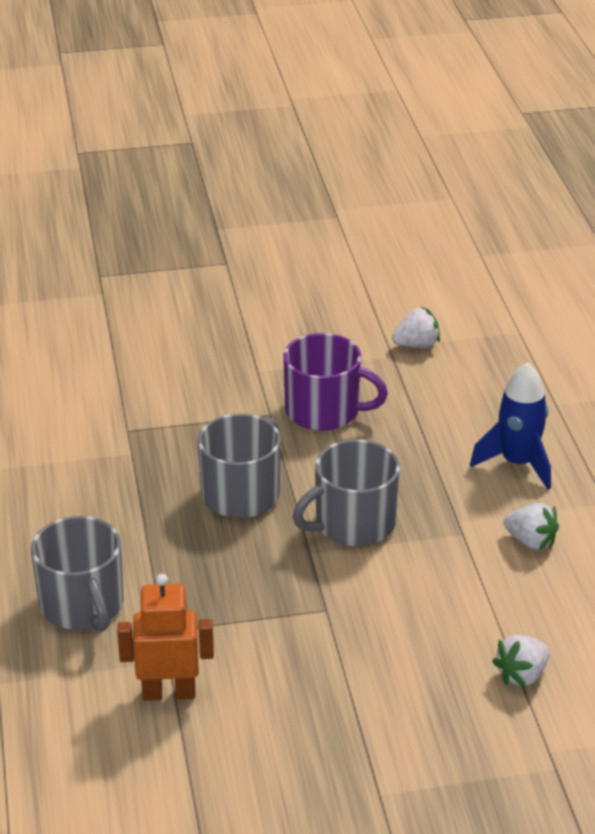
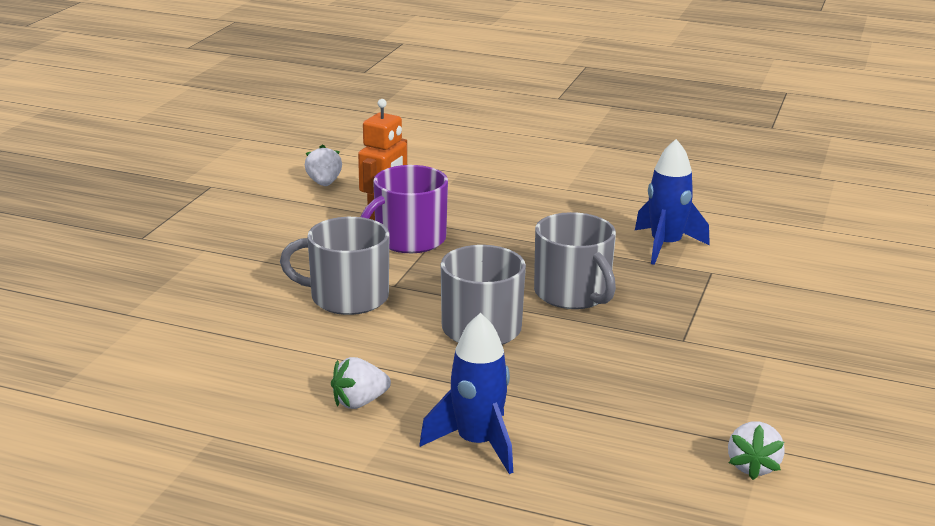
camera: 120 degrees right, 10 degrees down
grey mug [31,516,124,632] -> grey mug moved to [280,217,389,315]
purple mug [283,333,388,431] -> purple mug moved to [361,165,448,253]
white strawberry [492,635,550,687] -> white strawberry moved to [305,144,342,186]
none -> blue rocket [635,139,710,265]

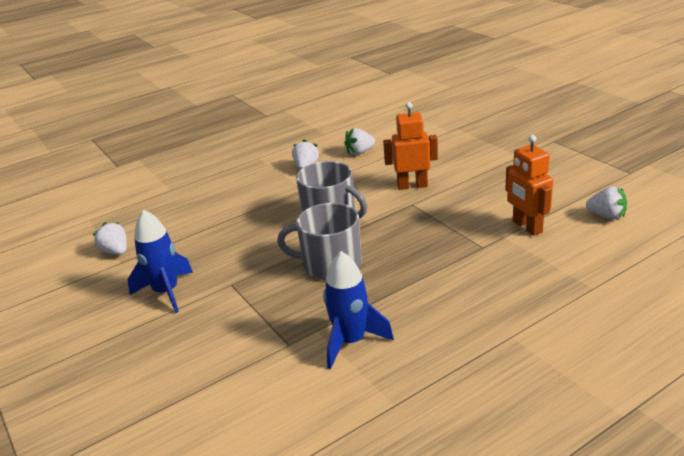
camera: 130 degrees right, 5 degrees up
grey mug [280,217,389,315] -> orange robot [383,102,438,190]
purple mug [361,165,448,253] -> none
blue rocket [419,313,513,474] -> blue rocket moved to [127,209,193,313]
none -> white strawberry [344,128,375,155]

